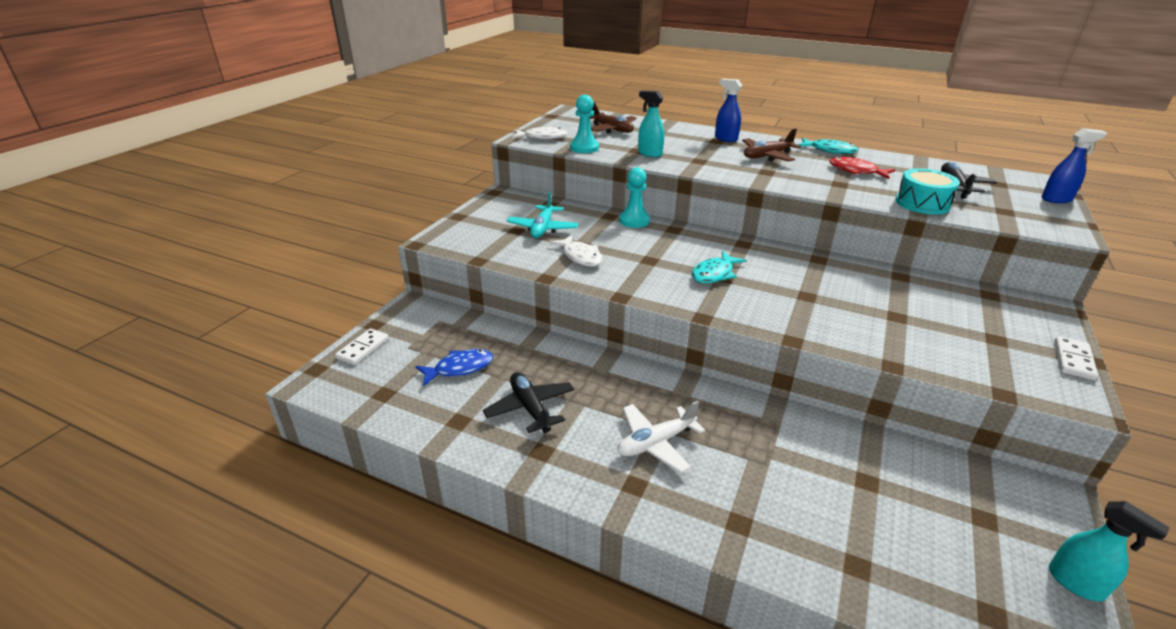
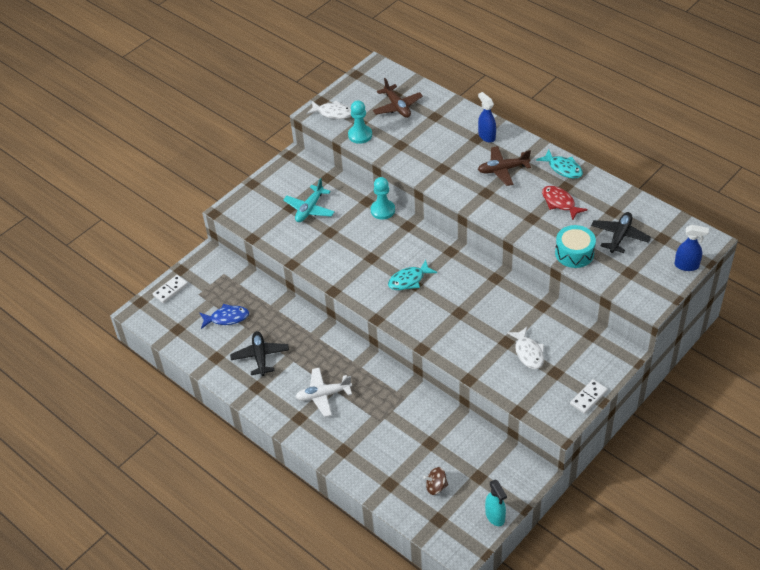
camera: 20 degrees right, 15 degrees up
white fish [549,235,603,267] -> white fish moved to [507,327,544,369]
turquoise spray bottle [638,90,665,157] -> none
none -> brown spinning top [423,467,448,495]

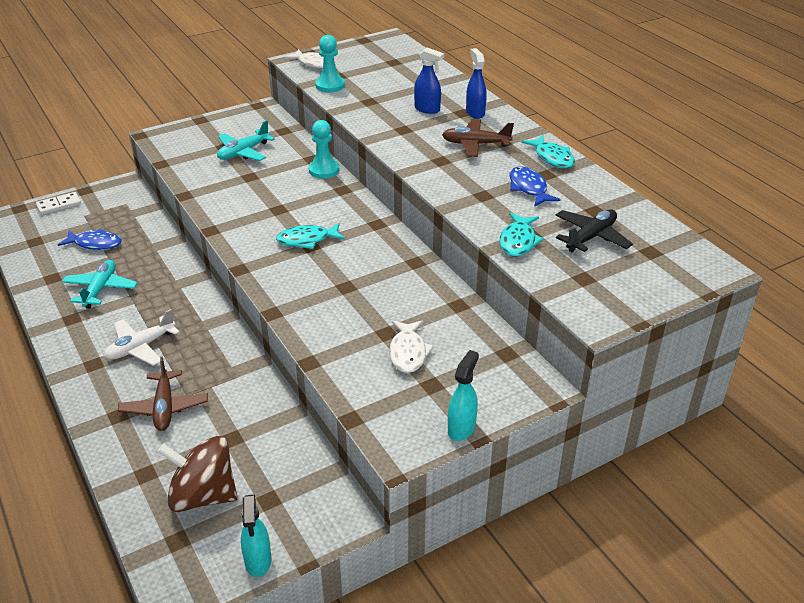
camera: 15 degrees right, 10 degrees down
black plane [230,331,289,376] -> turquoise plane [62,260,138,309]
white plane [296,367,352,417] -> white plane turned 45 degrees counterclockwise [104,309,180,366]
brown plane [373,78,423,118] -> brown plane moved to [118,357,208,431]
brown spinning top [423,467,448,495] -> brown spinning top [157,436,238,512], size x2.01
red fish [542,186,588,221] -> blue fish [509,166,561,207]
turquoise drum [555,225,596,268] -> turquoise fish [499,212,544,257]
white domino [570,379,608,414] -> turquoise spray bottle [448,350,479,441]
blue spray bottle [674,225,709,271] -> blue spray bottle moved to [414,48,444,114]

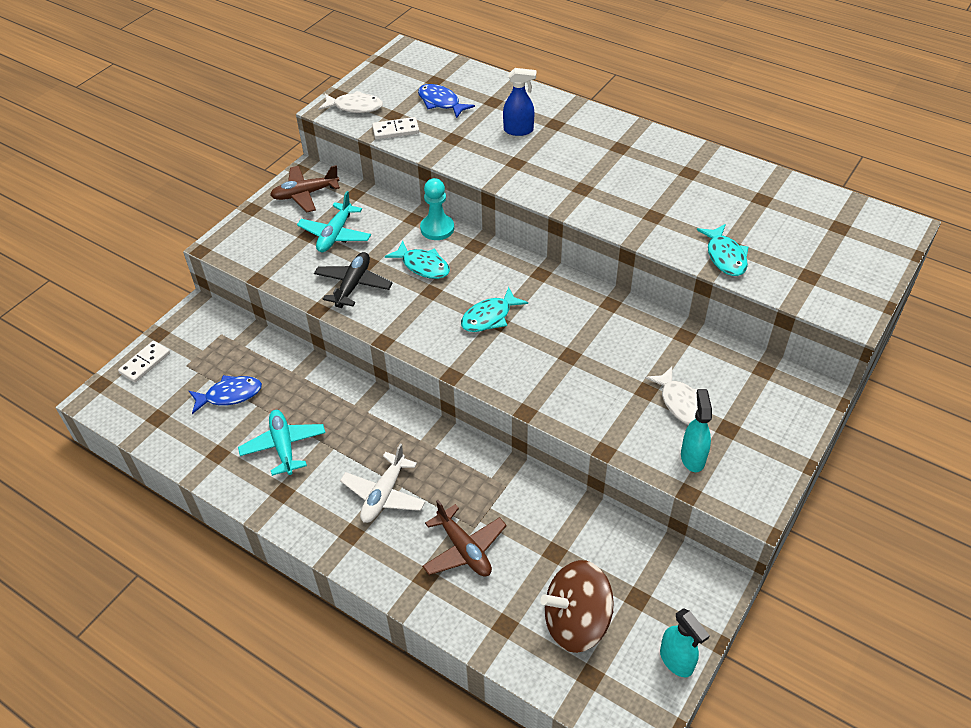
camera: 25 degrees left, 10 degrees up
turquoise pawn [315,35,345,92] -> white domino [372,117,419,139]
brown plane [442,119,514,157] -> brown plane moved to [270,165,340,212]
turquoise spray bottle [448,350,479,441] -> turquoise spray bottle moved to [681,389,712,472]
blue spray bottle [466,48,487,119] -> none
blue fish [509,166,561,207] -> blue fish moved to [418,84,475,118]
turquoise fish [521,135,575,168] -> turquoise fish moved to [385,240,450,279]
black plane [555,209,633,253] -> black plane moved to [314,252,393,308]

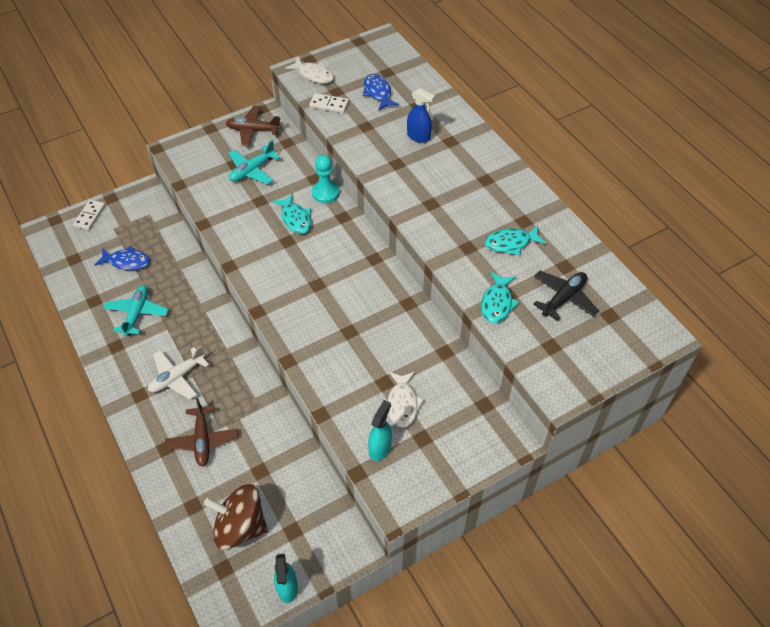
camera: 25 degrees right, 5 degrees up
white domino [118,341,170,382] -> white domino turned 45 degrees counterclockwise [73,200,106,230]
black plane [314,252,393,308] -> black plane moved to [534,271,599,321]
turquoise fish [461,287,528,332] -> turquoise fish moved to [485,225,546,255]

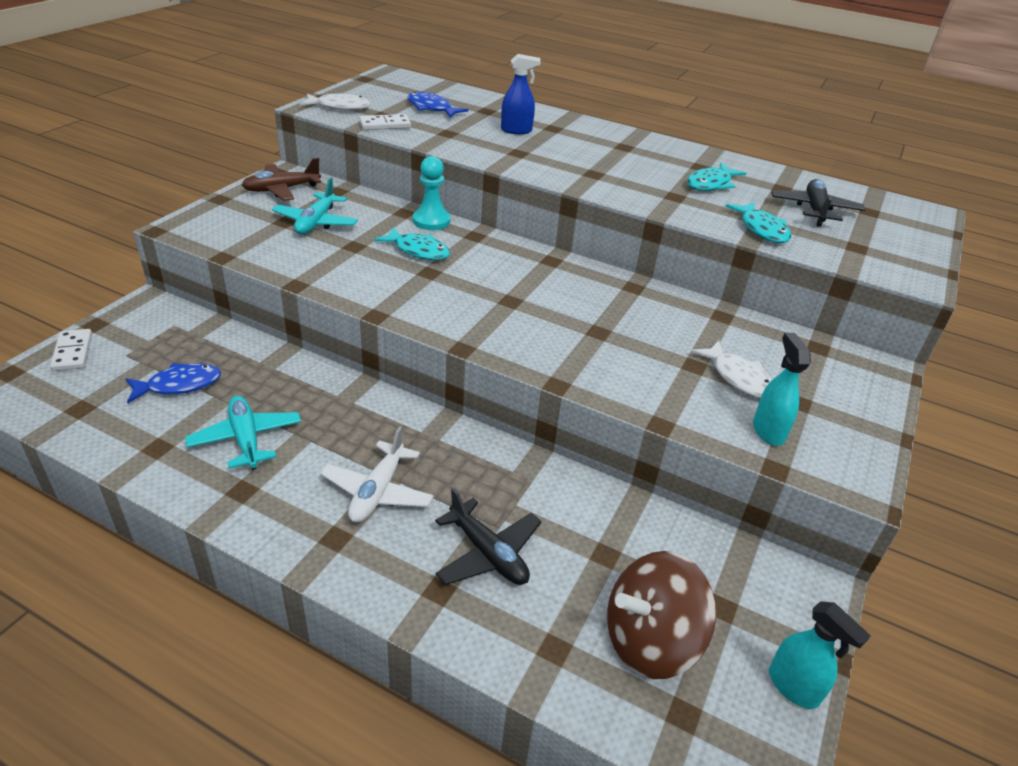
camera: 35 degrees left, 15 degrees down
brown plane [165,398,238,467] -> black plane [435,488,542,585]

